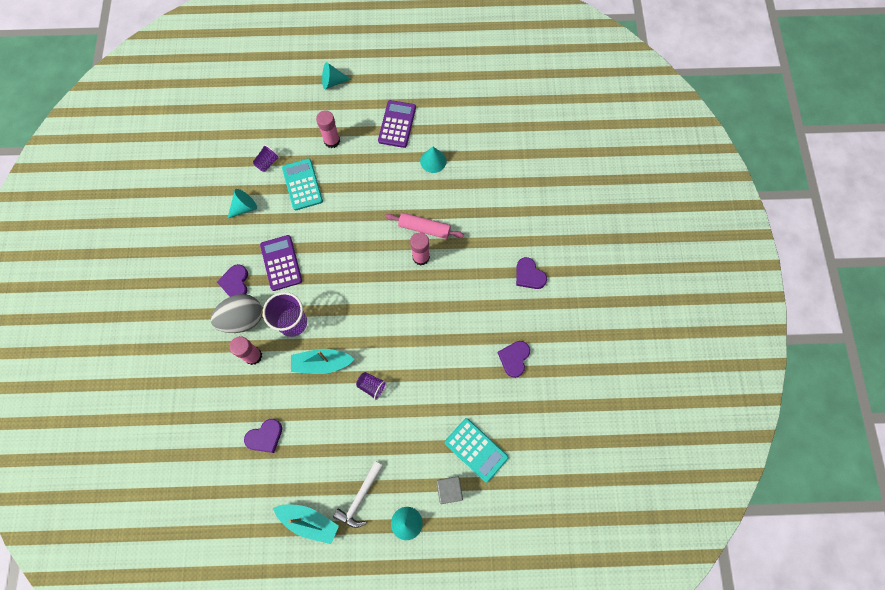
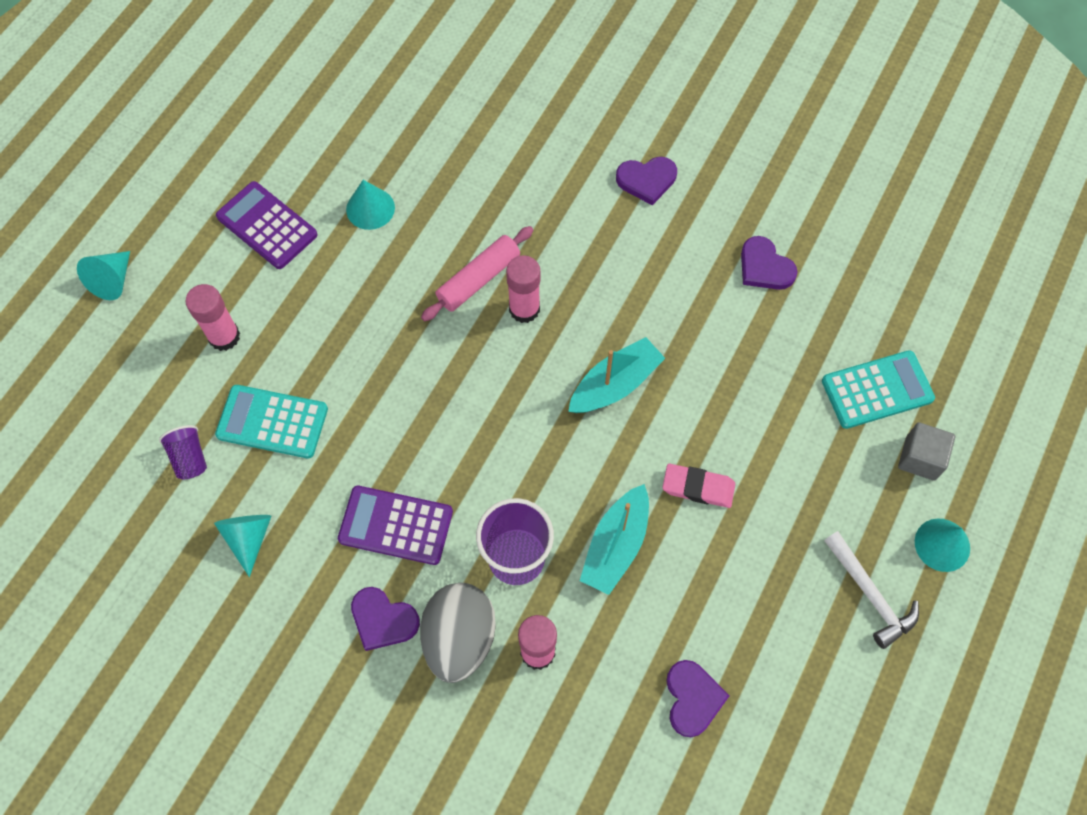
camera: 60 degrees left, 5 degrees down
turquoise boat [273,505,339,544] -> turquoise boat moved to [568,337,665,413]
purple cup [356,372,387,400] -> pink eraser [662,464,735,508]

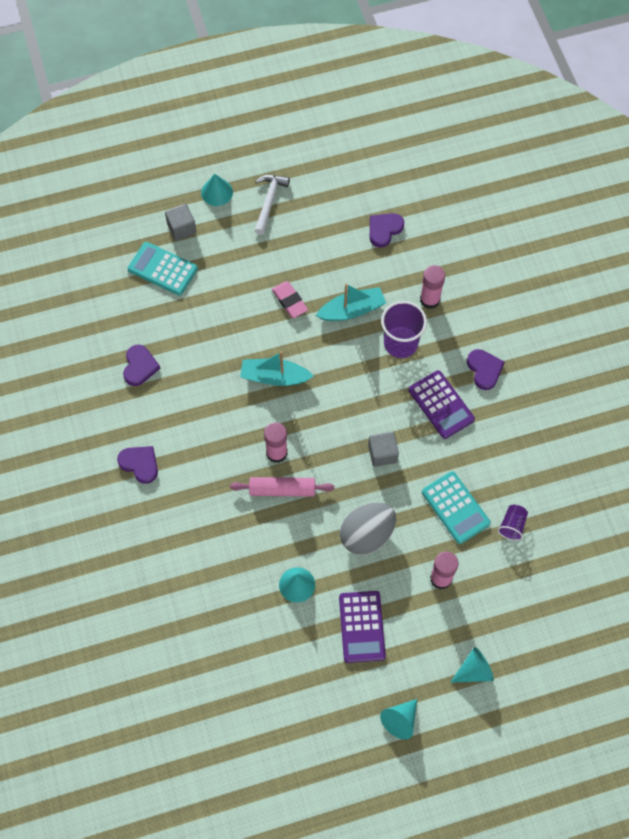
camera: 135 degrees left, 0 degrees up
turquoise cone [214,515,271,577] -> turquoise cone moved to [380,699,417,740]
grey egg [420,583,496,683] -> grey egg moved to [340,502,396,555]
none -> grey cube [368,432,399,467]

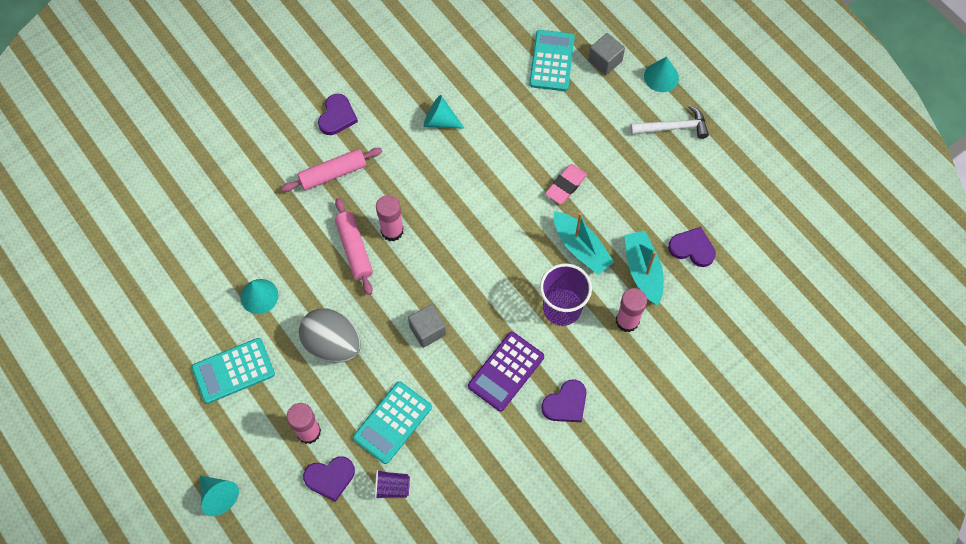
camera: 70 degrees right, 0 degrees up
purple heart [123,345,160,386] -> purple heart moved to [303,456,355,502]
turquoise boat [240,351,314,386] -> turquoise boat moved to [624,231,664,306]
purple calculator [339,591,386,663] -> turquoise calculator [192,338,275,404]
turquoise cone [380,699,417,740] -> turquoise cone moved to [424,95,465,129]
none -> pink rolling pin [281,148,382,192]

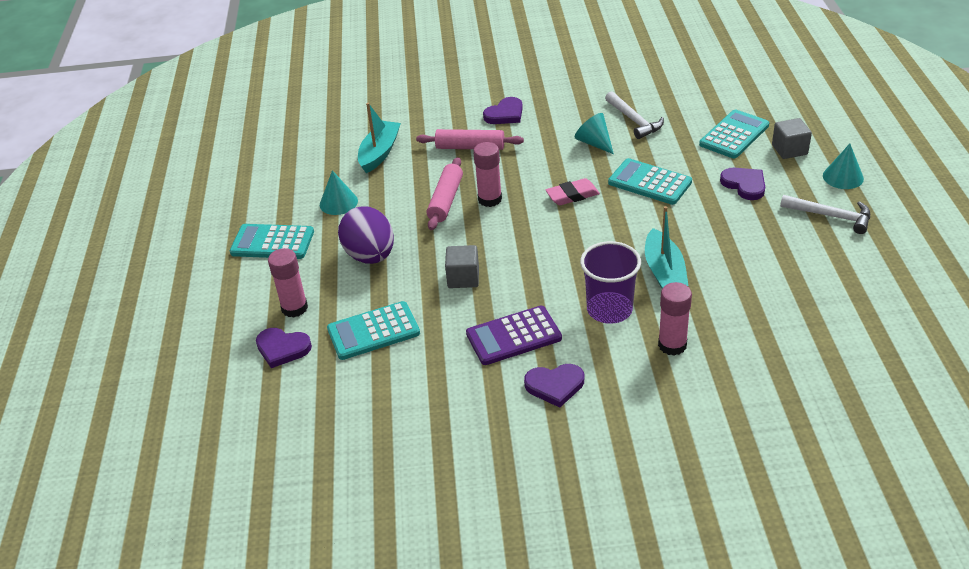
camera: 35 degrees right, 25 degrees down
turquoise cone [200,475,239,516] -> none
grey egg [299,308,361,363] -> purple egg [338,206,394,264]
purple cup [374,469,410,499] -> none
pink eraser [545,164,587,204] -> pink eraser moved to [545,178,600,205]
turquoise boat [624,231,664,306] -> turquoise boat moved to [358,103,401,173]
purple heart [668,227,716,267] -> purple heart moved to [720,168,765,200]
none -> white hammer [605,91,664,139]
none -> turquoise calculator [608,158,692,205]

